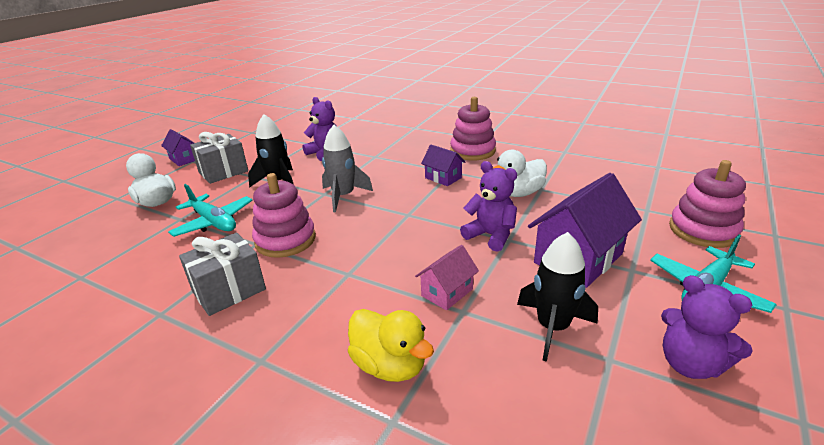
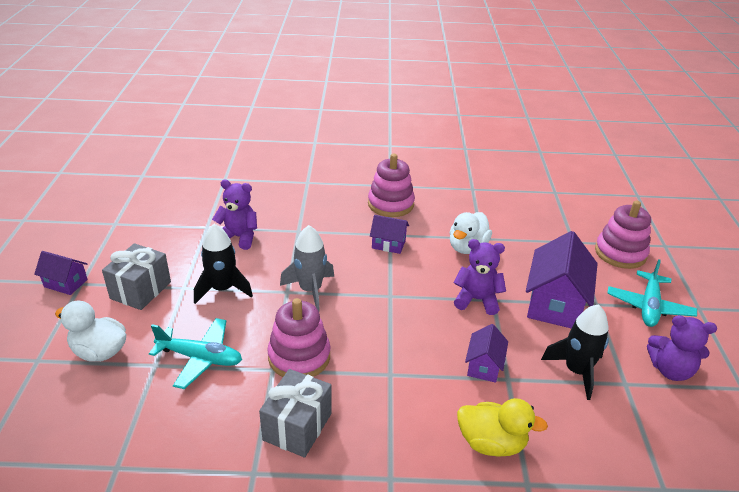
camera: 30 degrees left, 5 degrees up
pink house [415,245,479,310] -> purple house [465,324,508,383]

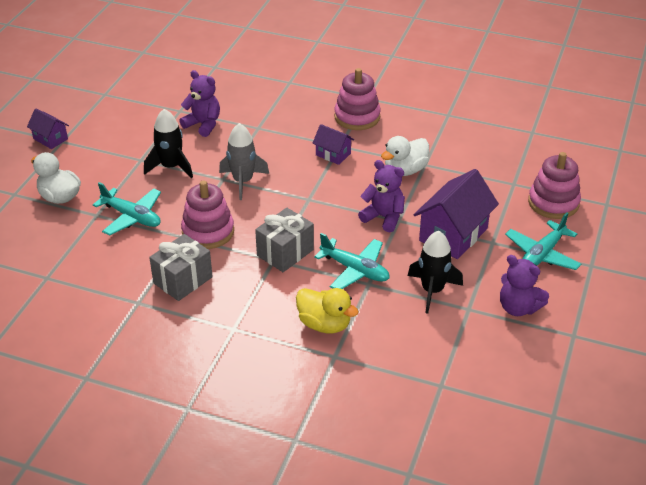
camera: 20 degrees right, 5 degrees up
grey gift [102,243,171,310] -> grey gift moved to [255,208,314,272]
purple house [465,324,508,383] -> turquoise plane [314,233,390,289]

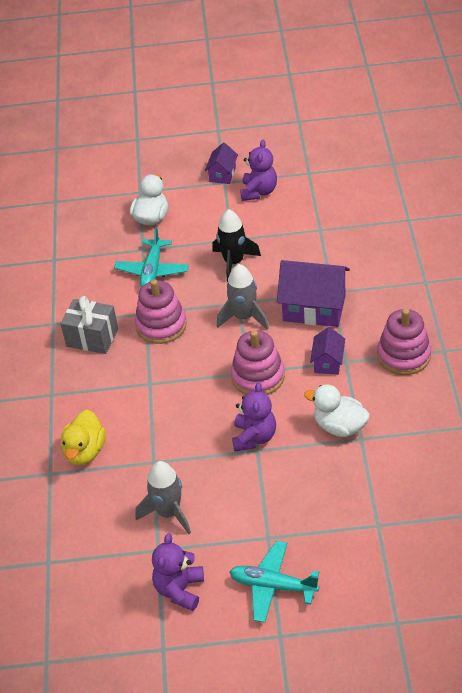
camera: 70 degrees right, 5 degrees up
purple teddy bear [179,70,220,137] -> purple teddy bear moved to [240,139,277,201]
grey gift [255,208,314,272] -> none
turquoise plane [314,233,390,289] -> none
black rocket [408,231,463,314] -> grey rocket [136,461,191,534]
purple house [414,169,499,259] -> purple house moved to [277,260,350,327]
pink stacking toy [528,152,581,219] -> pink stacking toy moved to [231,330,285,395]

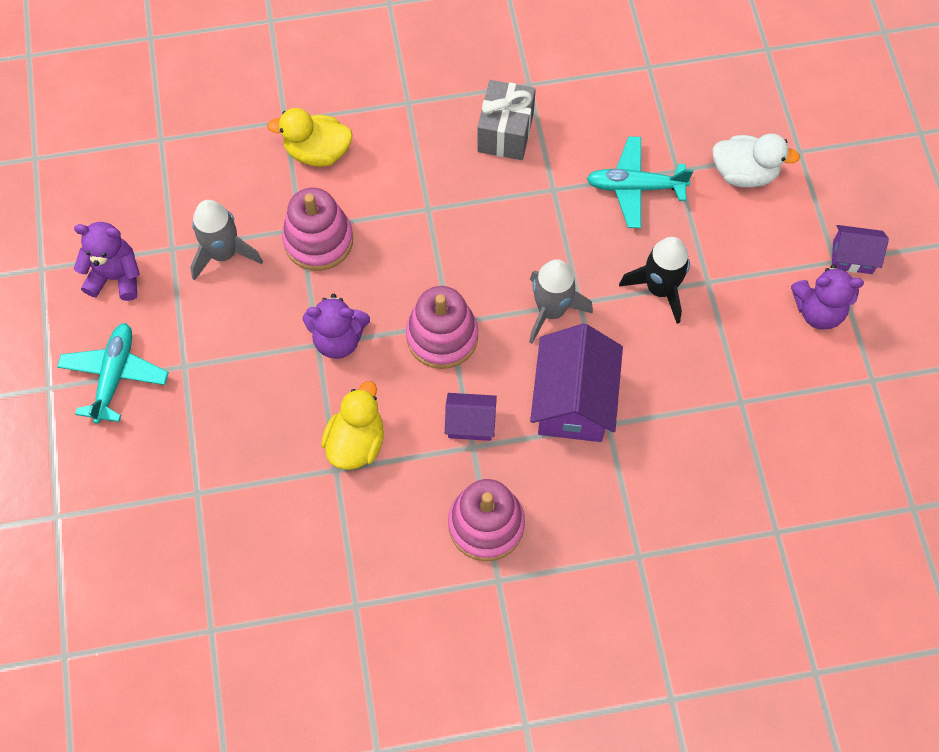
camera: 80 degrees right, 20 degrees up
pink stacking toy [135,279,187,344] -> pink stacking toy moved to [282,188,353,271]
white duck [304,384,370,437] -> yellow duck [321,381,384,470]

